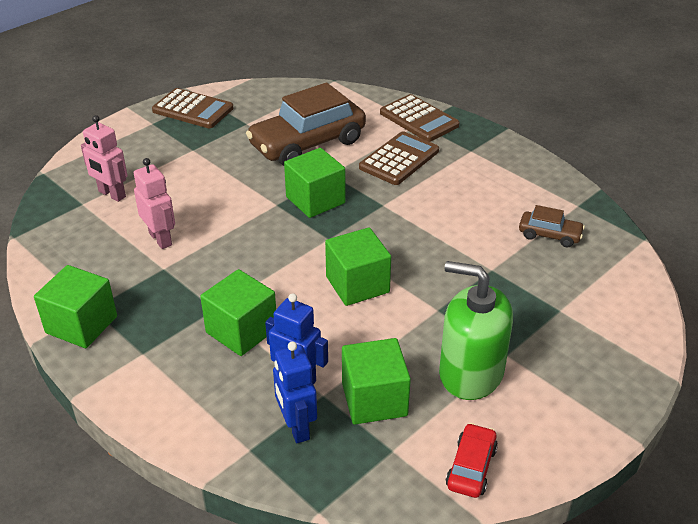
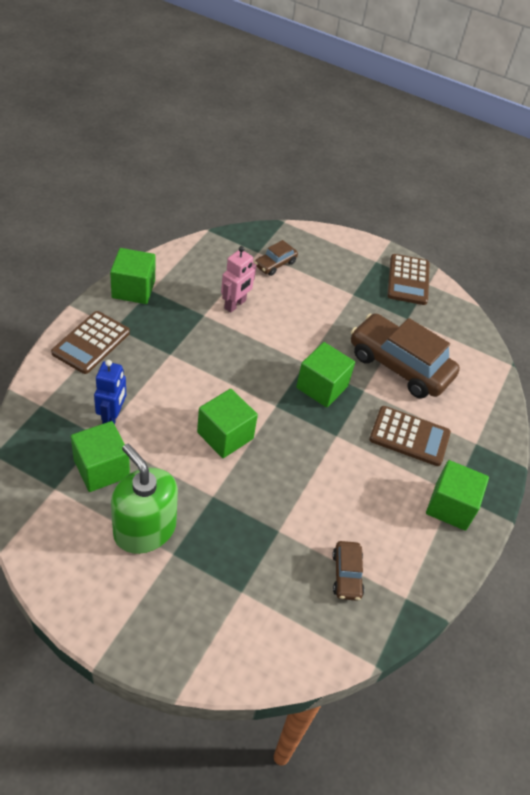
camera: 65 degrees right, 10 degrees up
pink robot [81,115,127,202] -> brown car [254,240,298,276]
green cube [200,269,276,356] -> green cube moved to [426,460,489,531]
blue robot [273,342,317,443] -> none
brown calculator [380,94,460,142] -> brown calculator moved to [51,311,130,374]
green soap dispenser [439,261,513,400] -> green soap dispenser turned 45 degrees counterclockwise [111,444,178,554]
red car [446,423,498,498] -> none

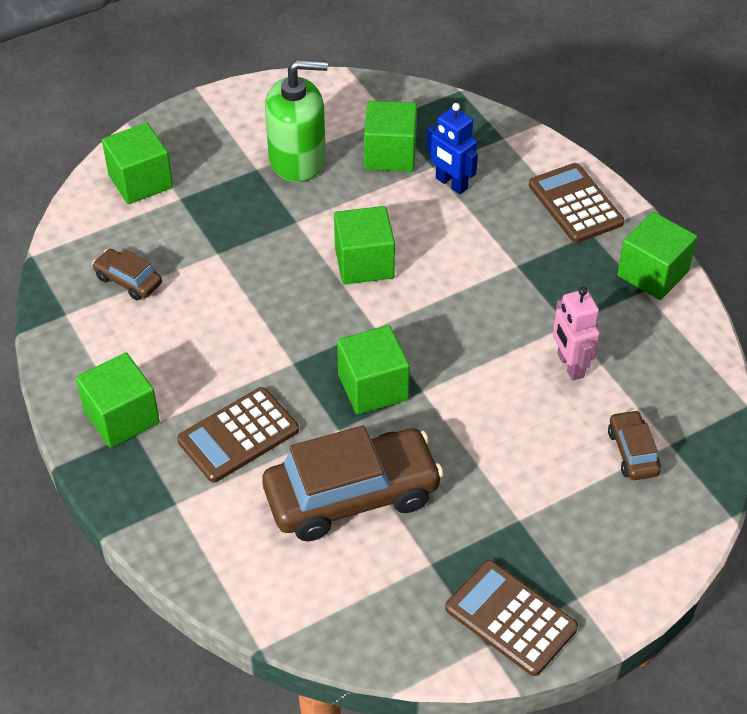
camera: 130 degrees right, 0 degrees up
none -> green cube [102,123,173,204]

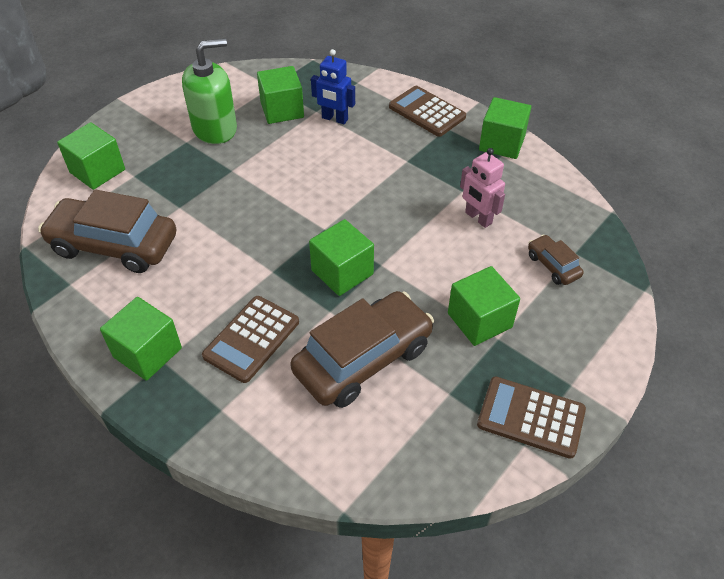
camera: 20 degrees left, 0 degrees up
brown car [92,249,162,300] -> brown car [38,189,176,273], size x2.15
green cube [334,206,395,285] -> green cube moved to [448,266,520,346]

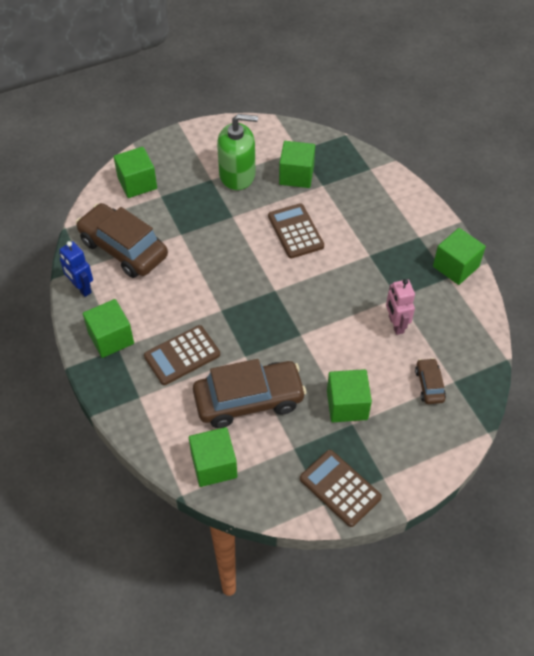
camera: 25 degrees right, 5 degrees up
green cube [309,219,374,296] -> green cube moved to [189,427,237,487]
blue robot [311,49,355,124] -> blue robot moved to [59,241,93,297]
brown calculator [389,86,466,137] -> brown calculator moved to [268,203,324,258]

